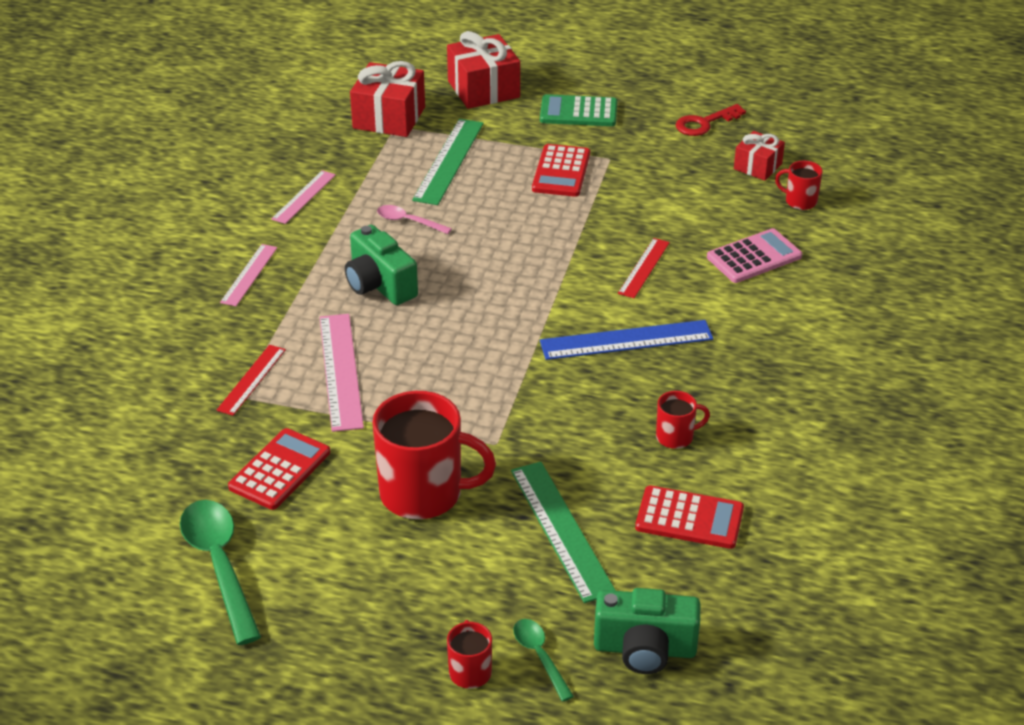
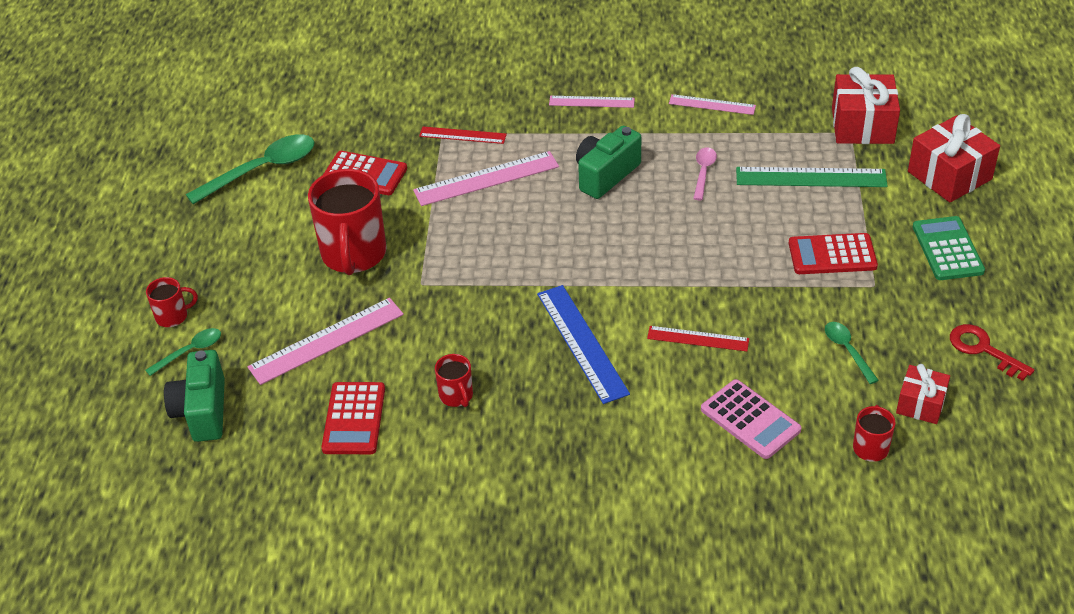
camera: 80 degrees right, 5 degrees up
green ruler [511,462,616,603] -> pink ruler [247,298,404,385]
none -> green spoon [825,322,879,384]

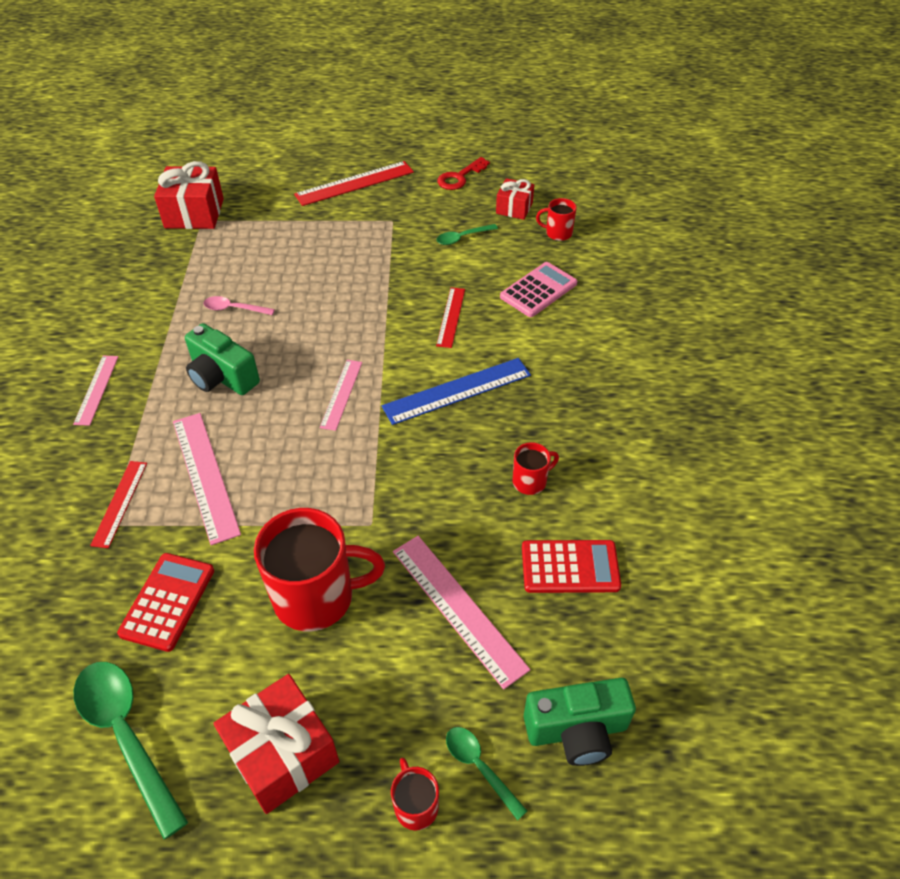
camera: 95 degrees left, 5 degrees up
pink ruler [669,94,756,115] -> pink ruler moved to [320,360,362,431]
green ruler [736,167,888,187] -> none
red calculator [789,233,878,274] -> none
red gift [908,114,1000,202] -> red gift moved to [213,674,339,814]
green calculator [913,216,985,280] -> red ruler [294,161,414,206]

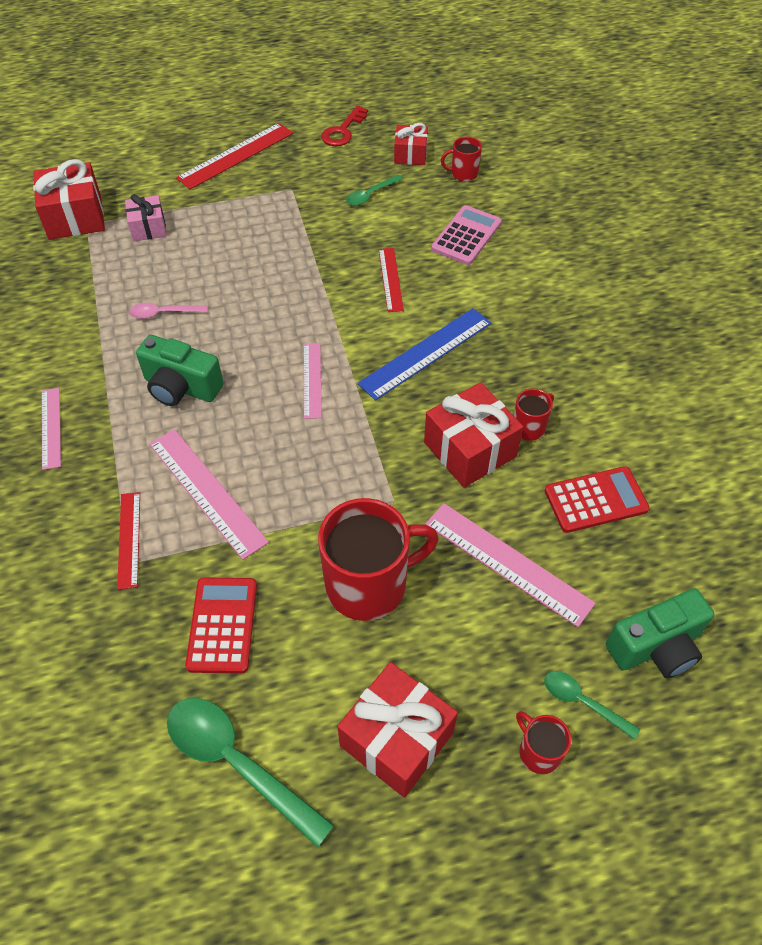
camera: 15 degrees left, 5 degrees up
none -> pink gift [125,194,167,241]
none -> red gift [424,382,523,488]

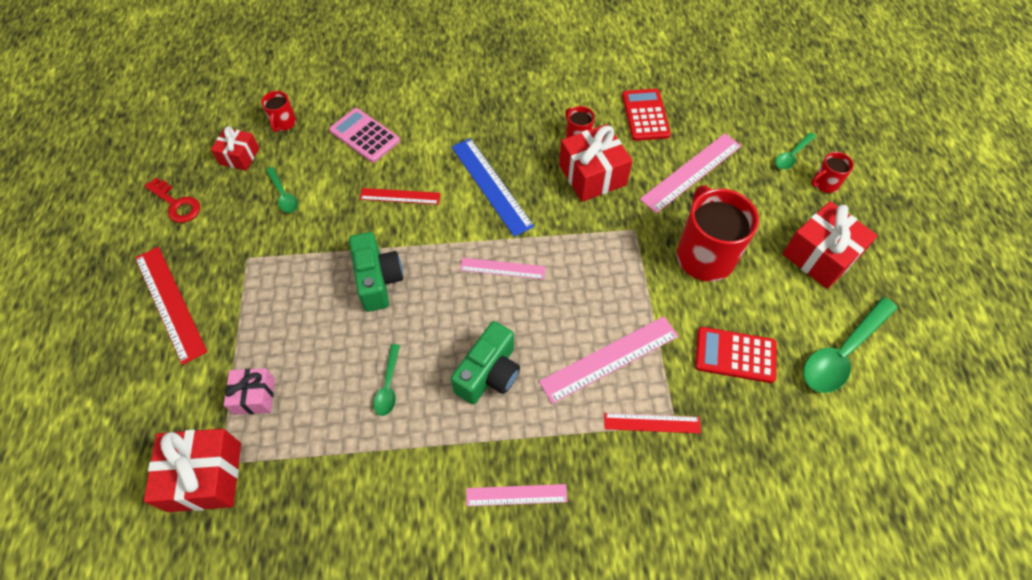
camera: 80 degrees left, 5 degrees up
pink spoon [129,303,207,319] -> green spoon [373,344,400,416]
green camera [606,588,714,678] -> green camera moved to [349,232,403,312]

